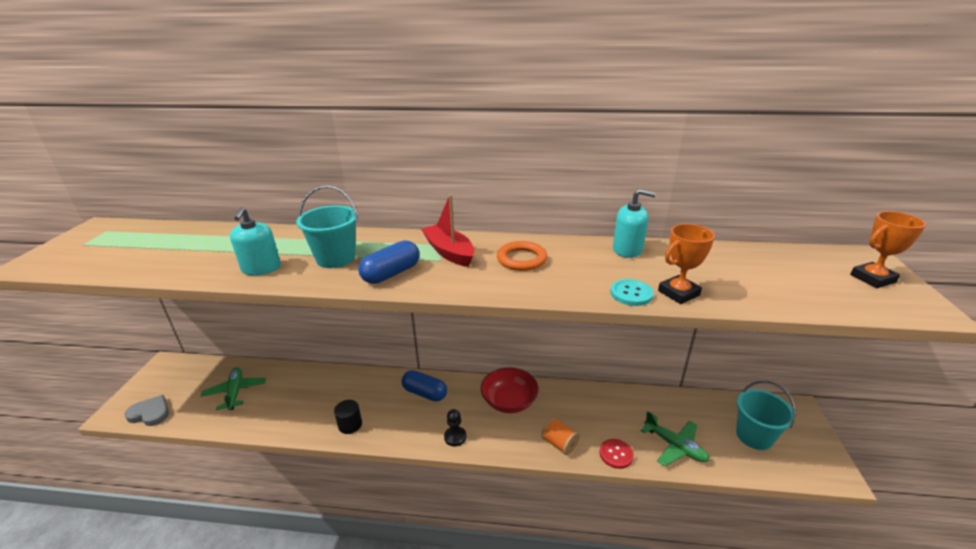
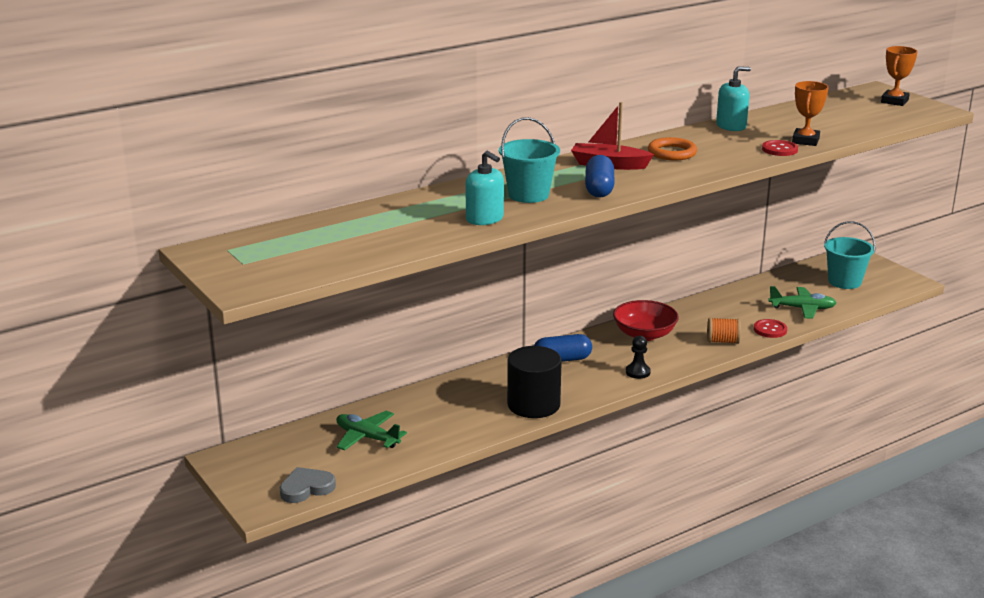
camera: 40 degrees left, 5 degrees down
black cylinder [334,400,362,434] -> black cylinder [507,346,562,418], size x1.89
turquoise button [610,279,654,306] -> red button [762,140,798,156]

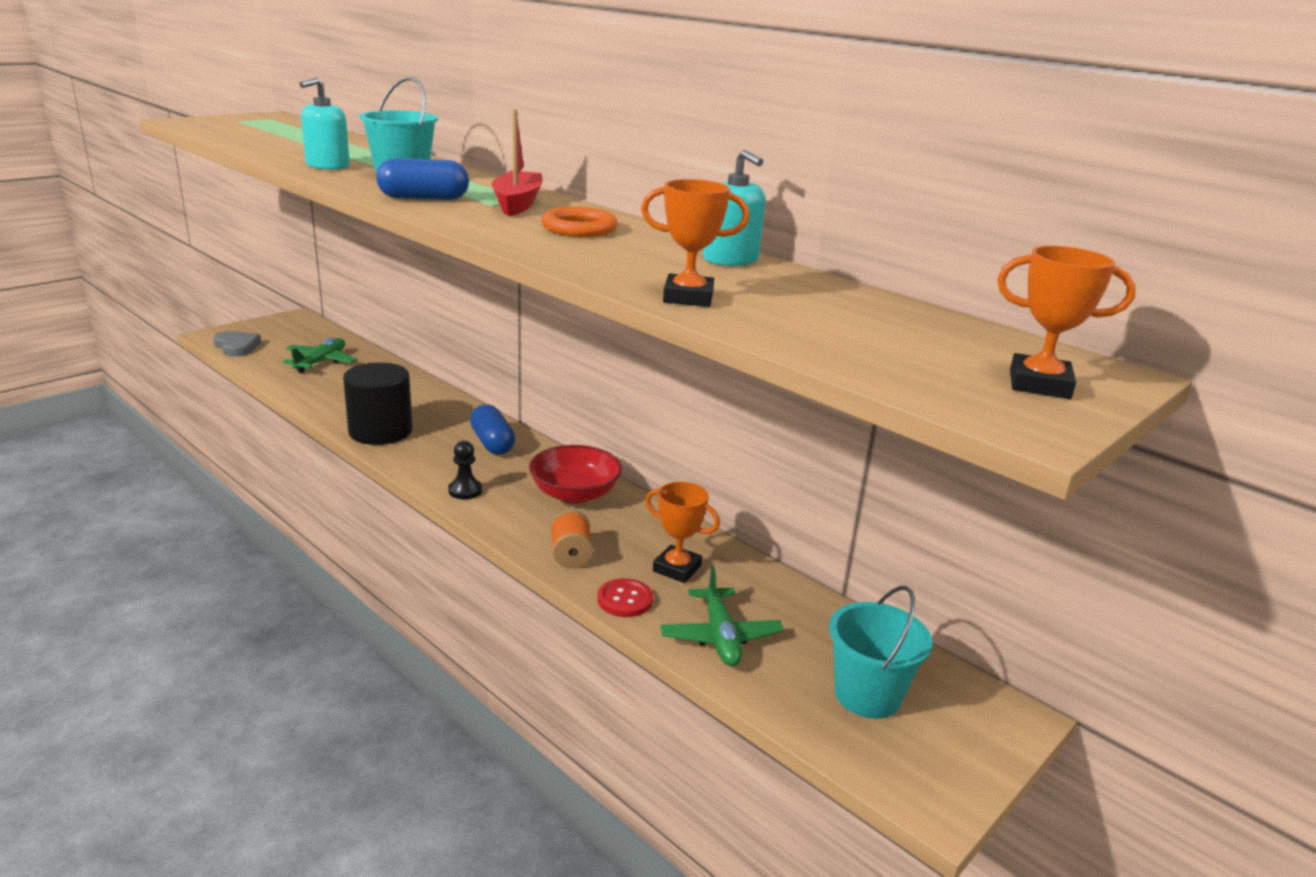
camera: 75 degrees right, 0 degrees up
red button [762,140,798,156] -> none
none -> orange trophy [645,482,720,583]

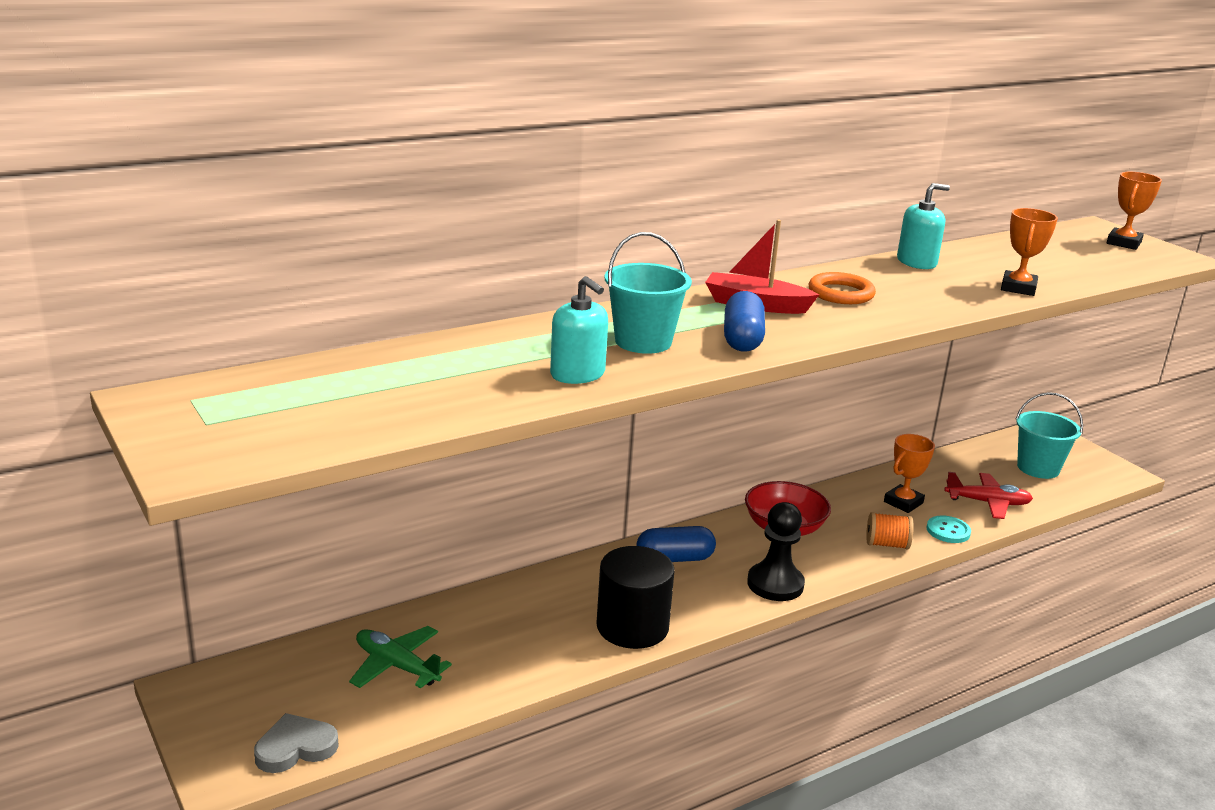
camera: 75 degrees left, 0 degrees up
black pawn [448,441,482,499] -> black pawn [747,502,805,601], size x1.70
red button [597,578,653,617] -> turquoise button [926,516,971,543]
green plane [660,566,784,667] -> red plane [945,472,1033,519]

